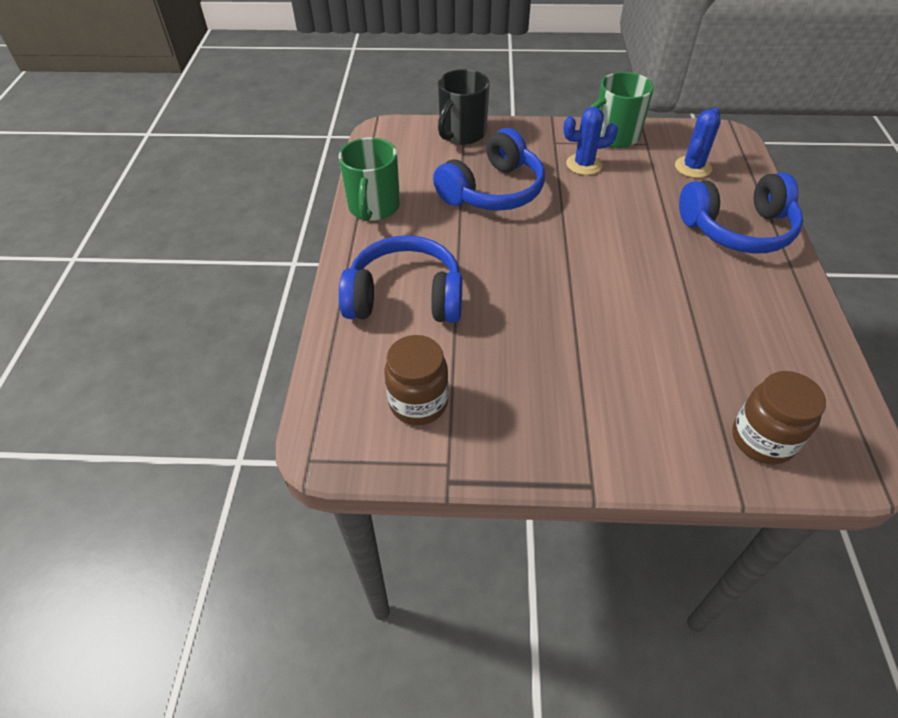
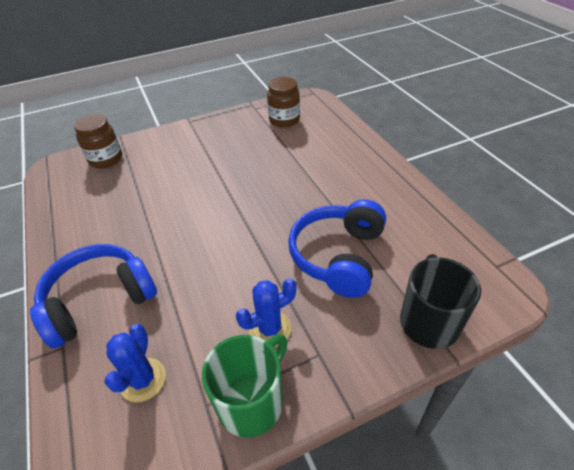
camera: 155 degrees right, 5 degrees down
green mug [339,137,400,221] -> none
blue headphones [339,235,462,323] -> none

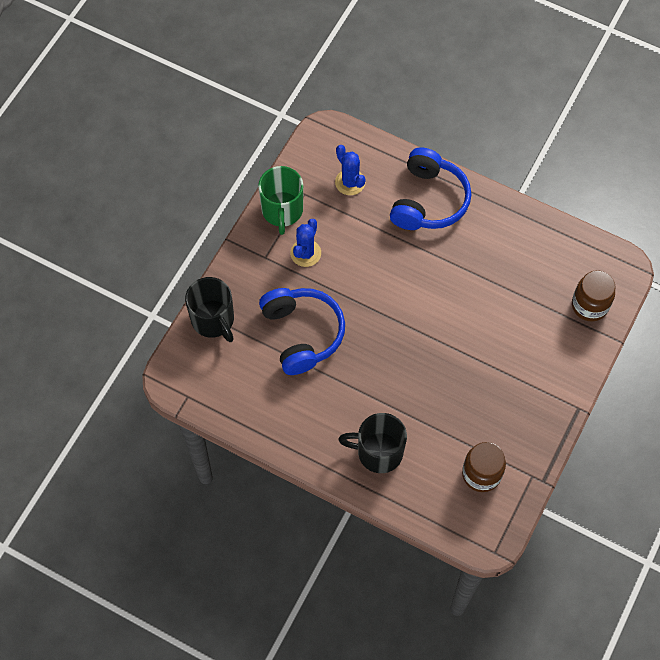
camera: 140 degrees right, 20 degrees up
none -> black mug [338,413,407,473]

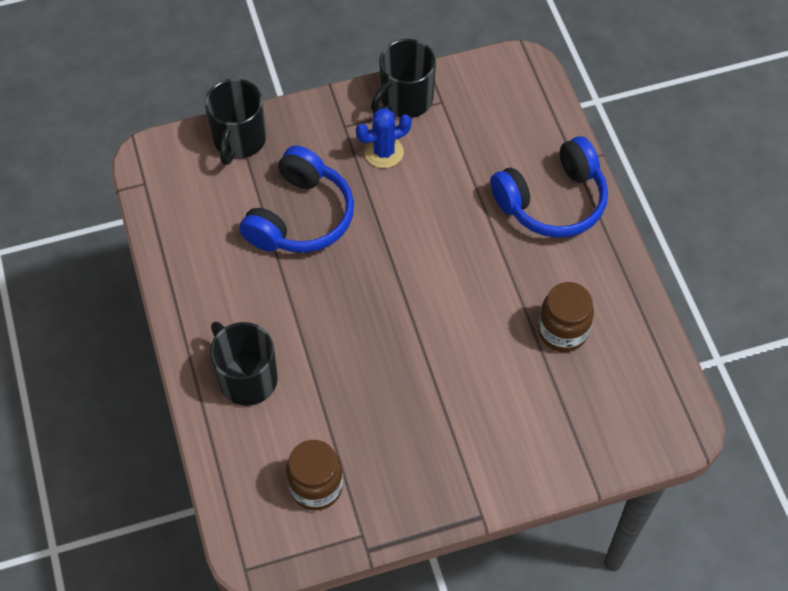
camera: 45 degrees right, 5 degrees down
green mug [258,166,303,235] -> black mug [371,39,436,118]
blue cactus [335,145,365,195] -> none
brown jar [572,270,615,322] -> brown jar moved to [538,282,594,352]

